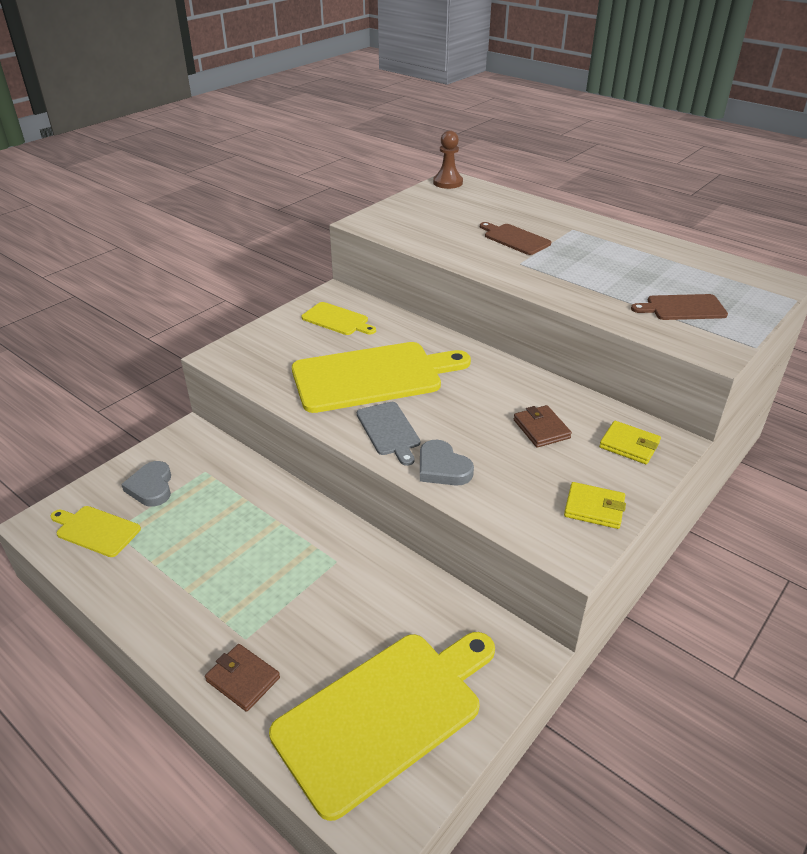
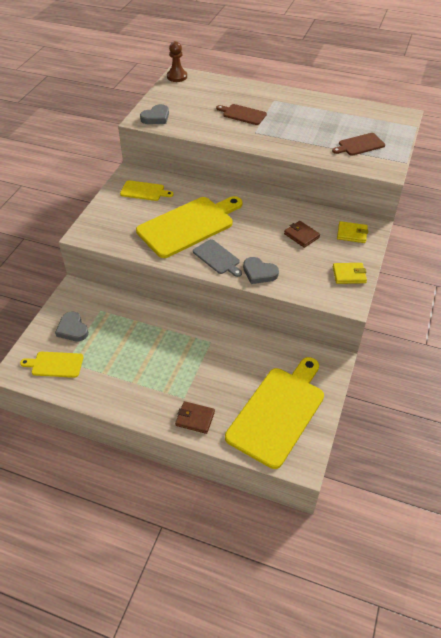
camera: 20 degrees left, 10 degrees up
none -> grey heart [140,104,169,124]

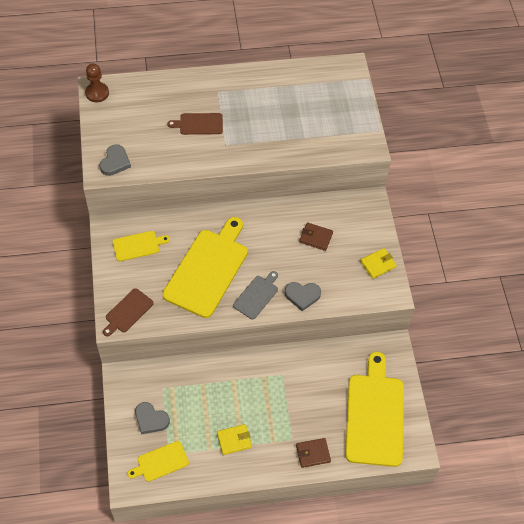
camera: 30 degrees left, 10 degrees up
grey cutting board [193,239,242,277] -> grey cutting board turned 75 degrees counterclockwise [233,271,278,319]
brown cutting board [332,133,385,156] -> brown cutting board moved to [103,288,154,336]
yellow wallet [337,221,368,243] -> yellow wallet moved to [217,424,252,455]

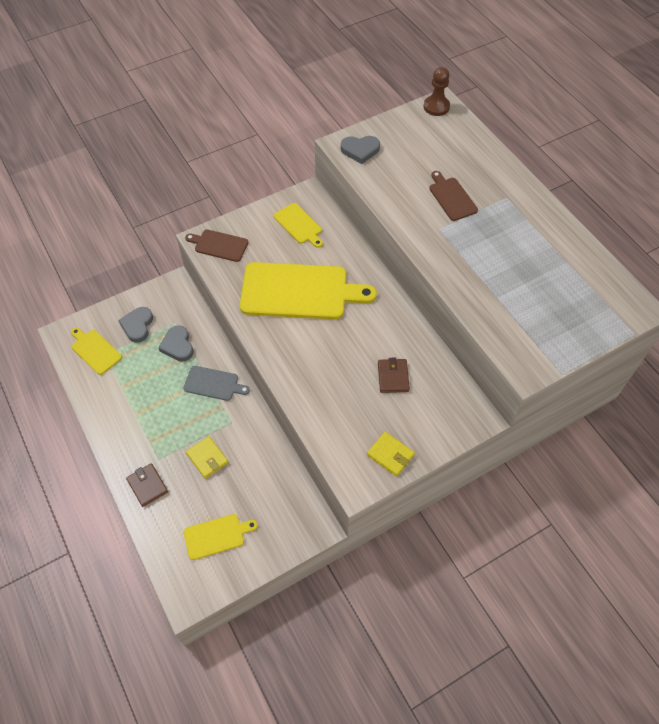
camera: 70 degrees right, 0 degrees up
yellow wallet [217,424,252,455] -> yellow wallet moved to [186,436,228,479]
grey cutting board [233,271,278,319] -> grey cutting board moved to [183,366,250,401]
grey heart [285,282,321,311] -> grey heart moved to [158,325,194,362]
yellow cutting board [345,352,404,467] -> yellow cutting board [184,514,258,560], size x0.49

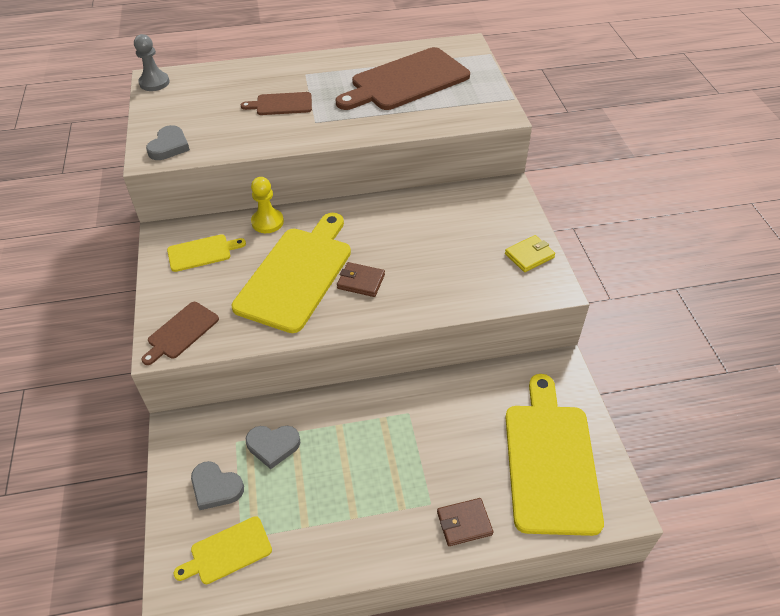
camera: 70 degrees left, 10 degrees down
grey cutting board [183,366,250,401] -> none
yellow cutting board [184,514,258,560] -> yellow cutting board [505,374,604,536], size x2.05
yellow wallet [186,436,228,479] -> none
brown wallet [378,358,410,393] -> brown wallet moved to [337,262,385,297]
brown pawn [423,67,450,116] -> grey pawn [134,34,170,91]
none -> yellow pawn [251,177,284,233]
none -> brown cutting board [336,47,470,110]

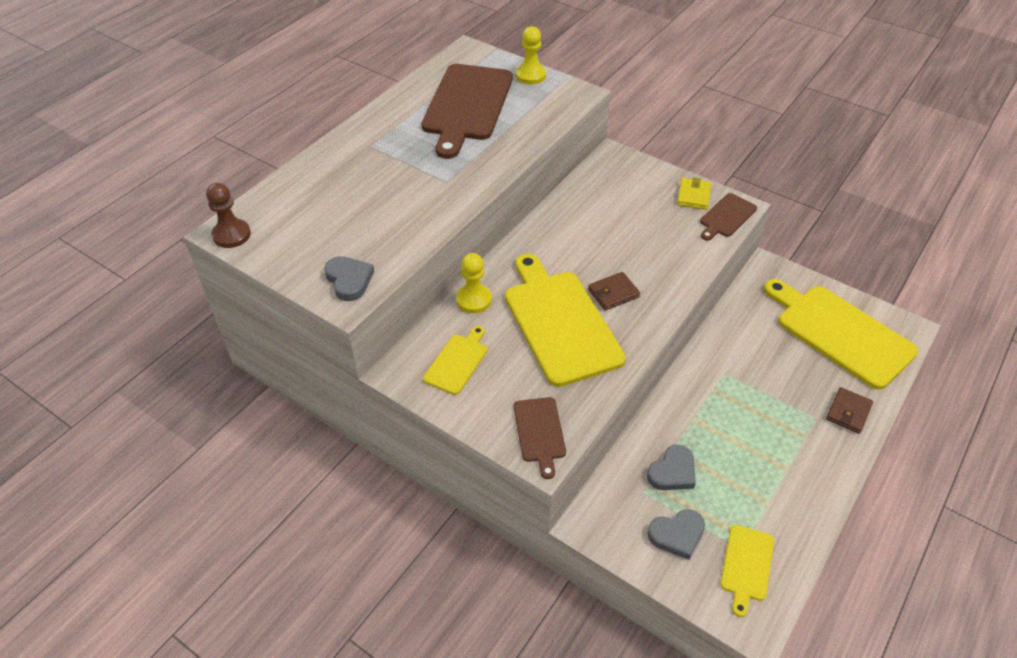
camera: 45 degrees left, 0 degrees up
grey pawn [134,34,170,91] -> brown pawn [206,183,251,248]
brown cutting board [241,92,312,115] -> brown cutting board moved to [700,193,757,241]
none -> yellow pawn [516,26,546,84]

